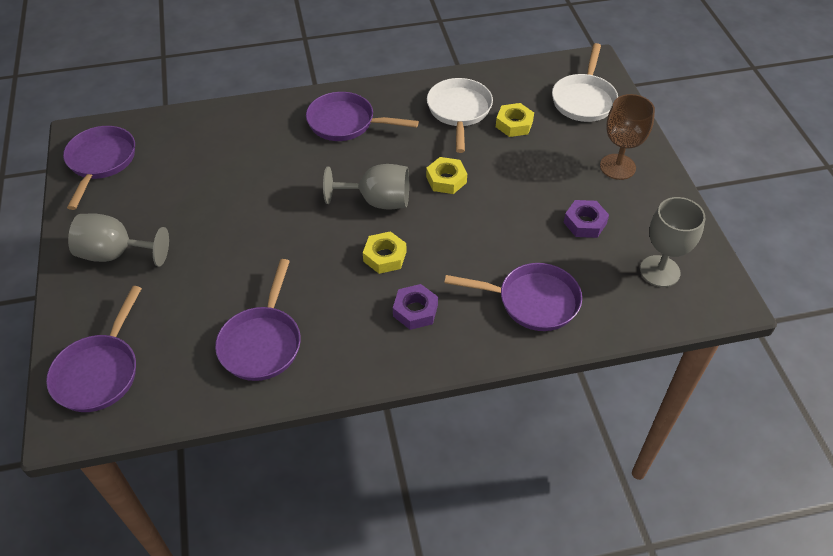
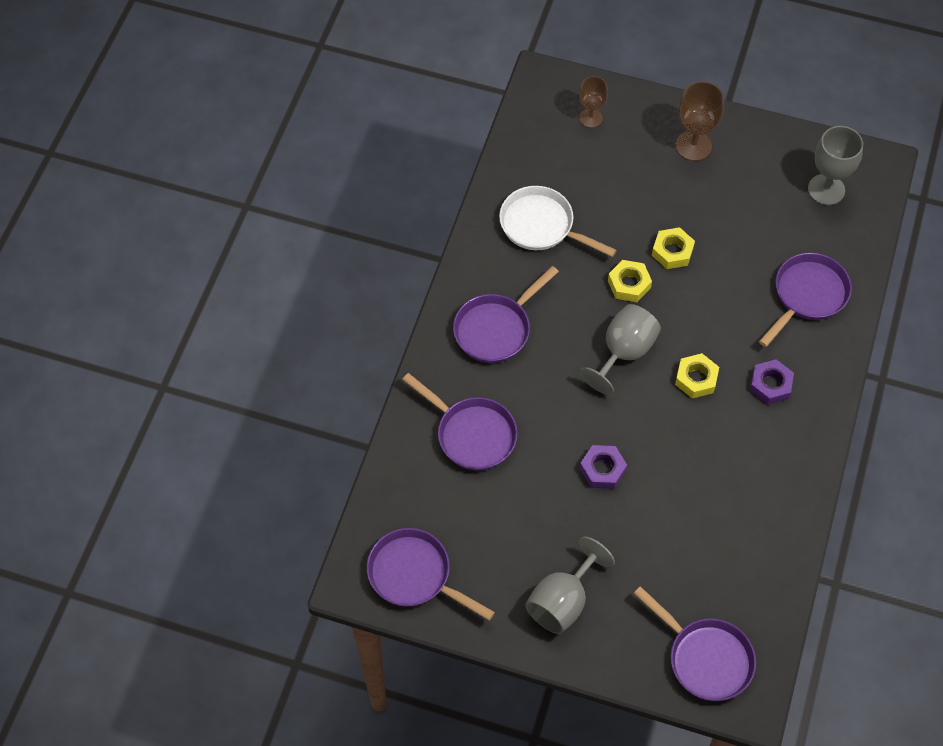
camera: 60 degrees left, 10 degrees up
purple pan [215,259,301,381] -> purple pan moved to [402,373,518,470]
yellow nut [496,103,534,137] -> yellow nut moved to [652,227,695,269]
white pan [552,43,618,122] -> brown goblet [579,76,608,128]
purple nut [563,200,609,238] -> purple nut moved to [580,445,627,489]

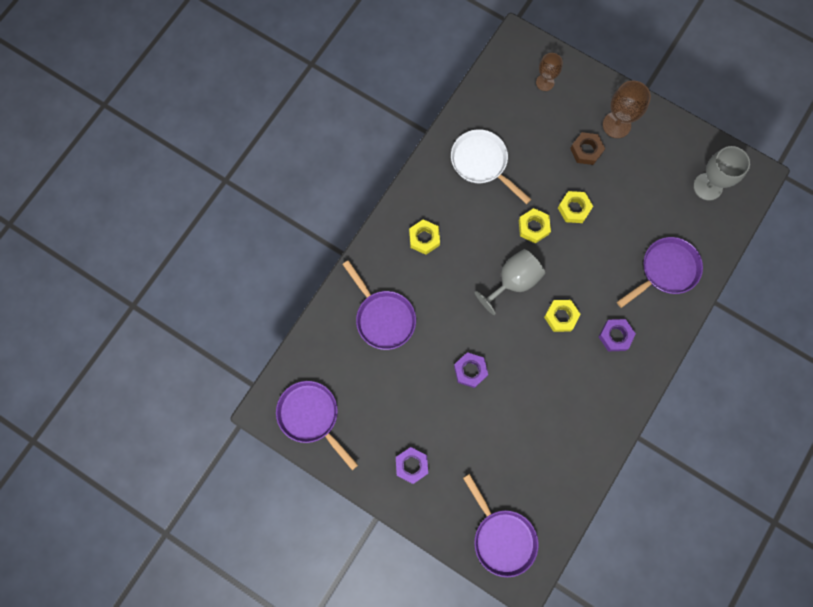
camera: 15 degrees right, 15 degrees up
purple pan [453,266,559,363] -> yellow nut [409,219,440,255]
grey goblet [525,537,615,634] -> purple nut [396,447,428,484]
none -> brown nut [570,132,605,165]

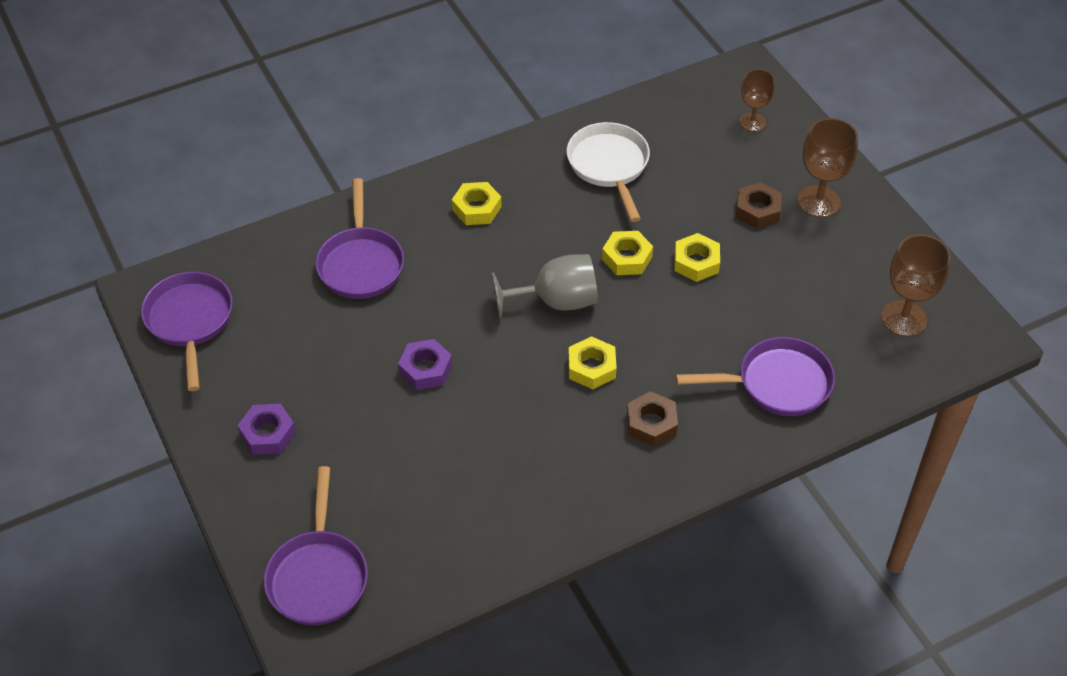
camera: 30 degrees right, 25 degrees down
purple nut [598,319,636,351] -> brown nut [627,391,678,447]
grey goblet [693,146,750,201] -> brown goblet [881,234,951,337]

